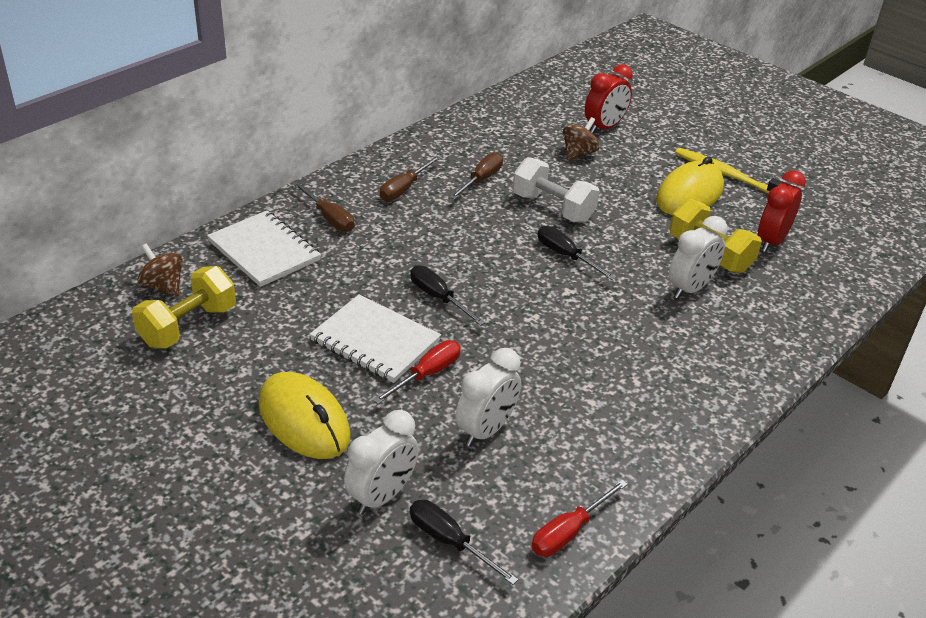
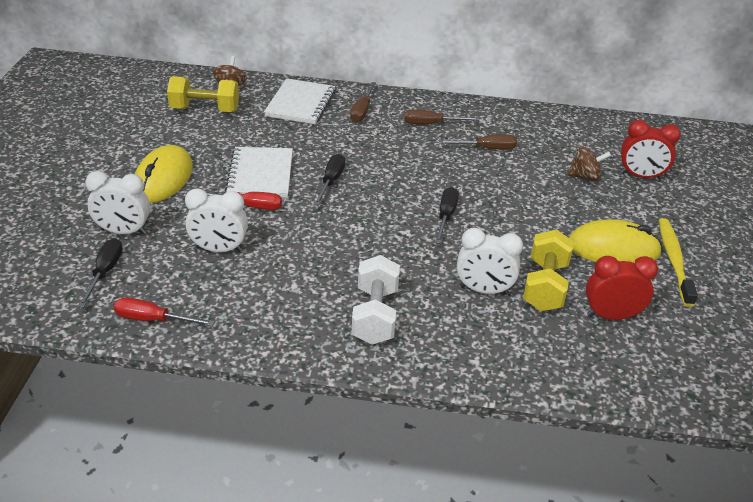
camera: 55 degrees right, 0 degrees up
white dumbbell [513,157,600,223] -> white dumbbell moved to [352,255,400,345]

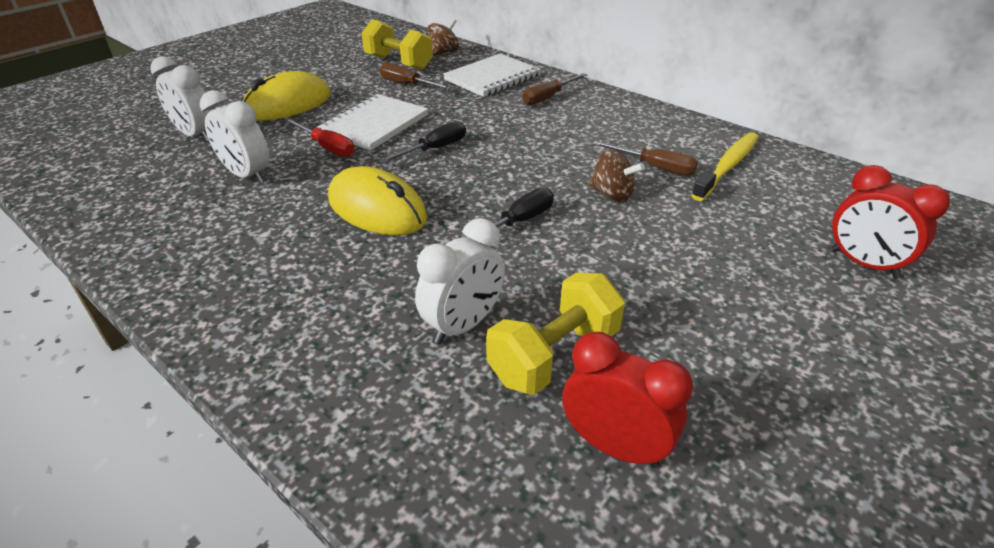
camera: 35 degrees right, 0 degrees up
black screwdriver [78,238,123,308] -> none
red screwdriver [114,297,215,326] -> none
white dumbbell [352,255,400,345] -> none
brown screwdriver [404,110,480,124] -> brown screwdriver moved to [380,63,452,89]
white clock [457,228,523,295] -> white clock turned 90 degrees counterclockwise [415,218,505,344]
brown spinning top [567,147,611,181] -> brown spinning top moved to [589,149,645,202]
yellow mouse [569,219,662,263] -> yellow mouse moved to [328,166,427,235]
yellow toothbrush [659,218,698,307] -> yellow toothbrush moved to [691,132,759,201]

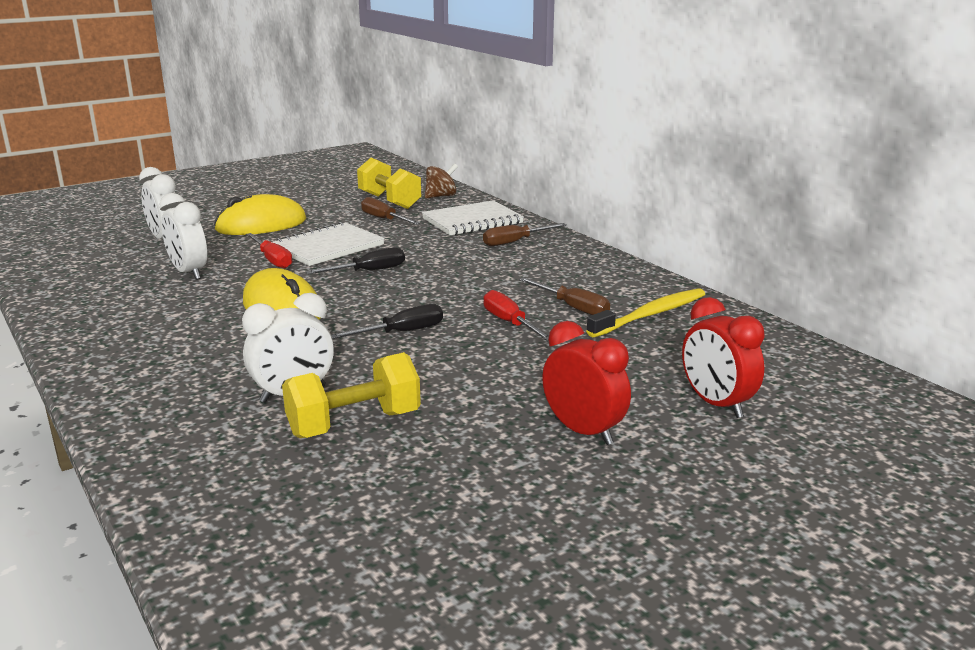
camera: 15 degrees right, 15 degrees down
red clock [562,332,693,468] -> red clock moved to [542,321,631,445]
brown spinning top [589,149,645,202] -> red screwdriver [483,290,549,341]

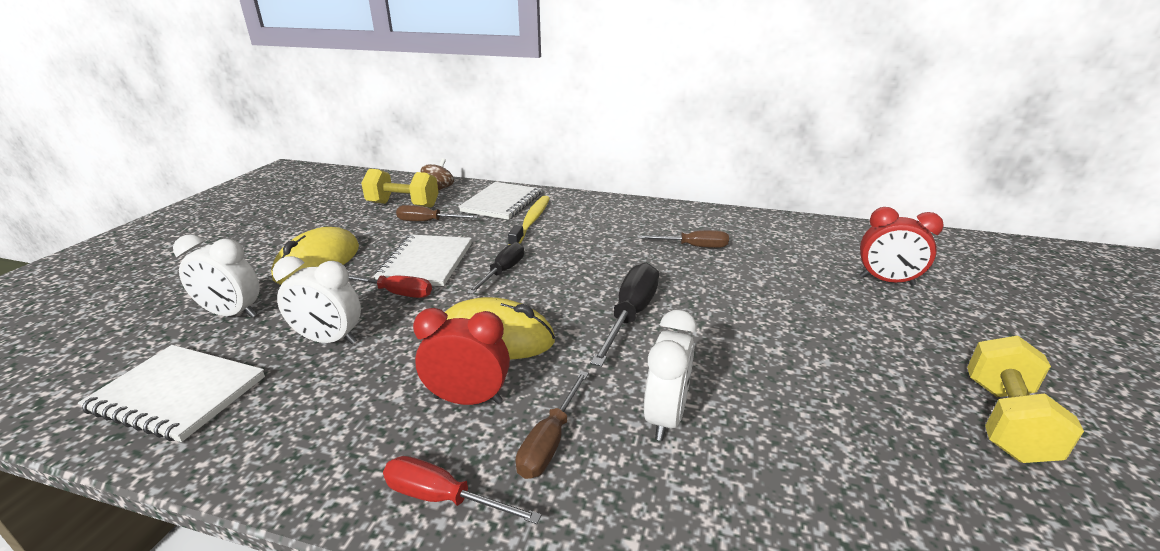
camera: 40 degrees left, 5 degrees up
yellow dumbbell [282,352,421,438] -> yellow dumbbell moved to [967,335,1084,463]
black screwdriver [331,304,443,339] -> black screwdriver [590,263,659,367], size x1.51
brown screwdriver [483,223,567,246] -> brown screwdriver moved to [516,371,589,479]
red screwdriver [483,290,549,341] -> red screwdriver moved to [383,456,542,524]
red clock [542,321,631,445] -> red clock moved to [413,308,510,405]
yellow toothbrush [586,288,705,337] -> yellow toothbrush moved to [508,196,550,245]
none -> white notebook [78,345,265,442]

